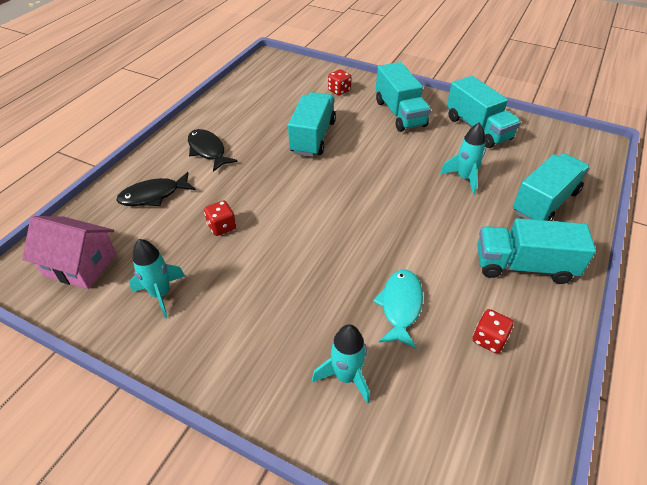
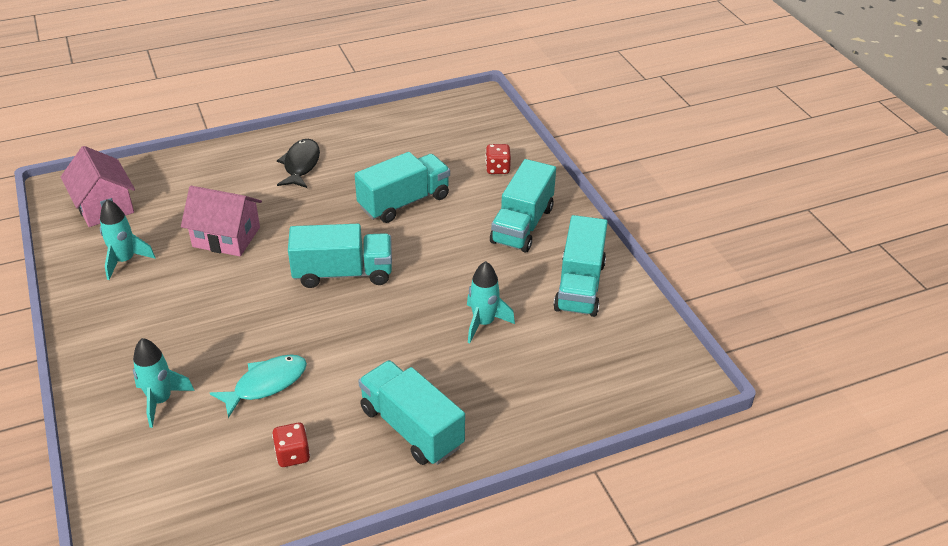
camera: 40 degrees right, 5 degrees down
black fish [116,172,196,206] -> none
red dice [204,201,236,236] -> pink house [181,186,262,256]
turquoise truck [513,153,590,221] -> turquoise truck moved to [288,224,392,288]

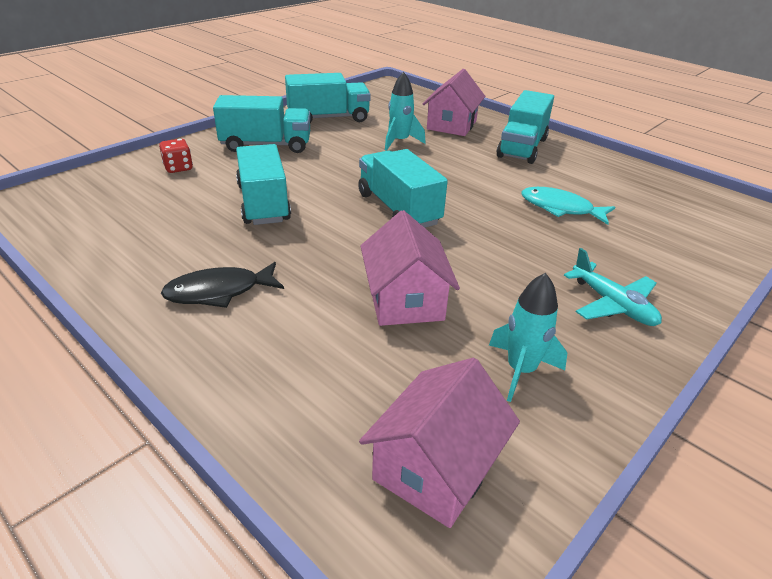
camera: 115 degrees left, 5 degrees down
turquoise rocket [133,338,195,428] -> none
red dice [272,423,310,467] -> none
turquoise truck [355,152,450,223] -> turquoise truck turned 45 degrees clockwise [236,144,291,225]
none -> pink house [423,69,485,136]
none -> turquoise plane [564,248,662,326]

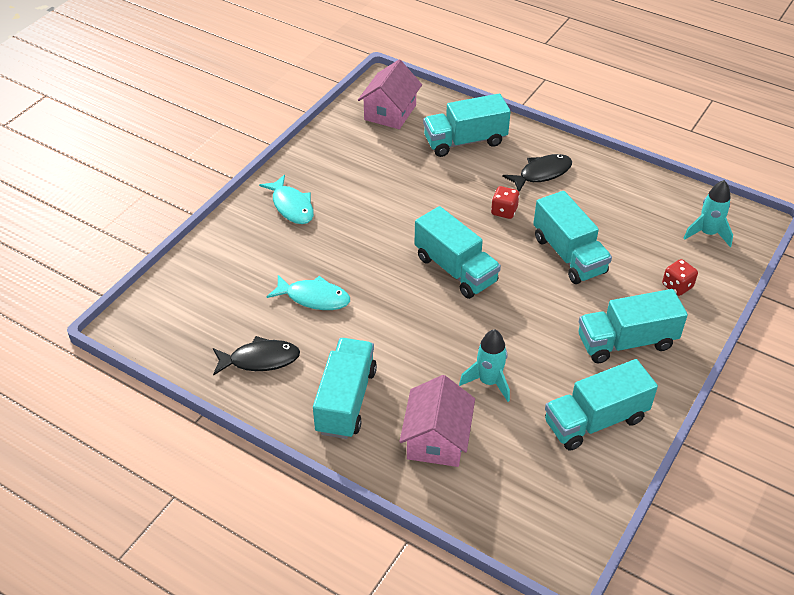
camera: 170 degrees right, 10 degrees up
pink house [361,210,460,326] -> none
turquoise rocket [489,273,567,402] -> turquoise rocket moved to [683,180,733,247]
turquoise plane [564,248,662,326] -> turquoise fish [259,175,314,224]
none -> black fish [213,336,300,376]
none -> turquoise truck [423,94,511,157]
none -> red dice [491,186,520,219]

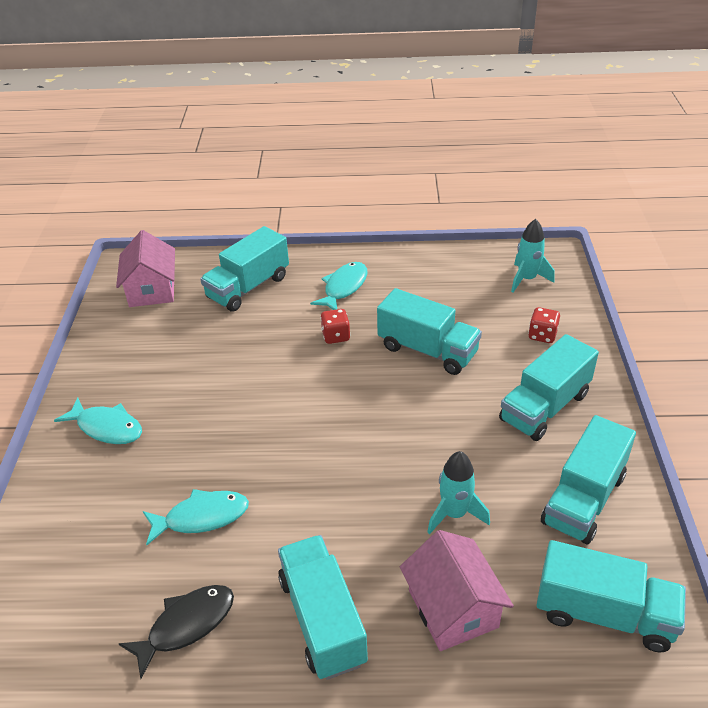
camera: 30 degrees left, 5 degrees down
turquoise truck [415,206,501,299] -> turquoise truck moved to [537,540,686,652]
black fish [502,154,572,192] -> turquoise fish [310,262,368,310]

